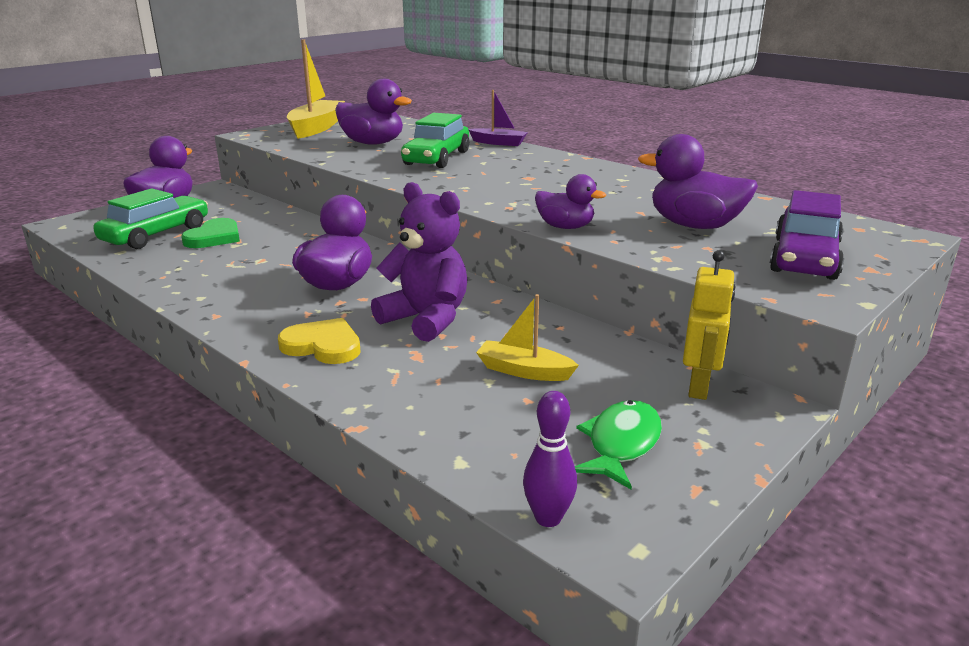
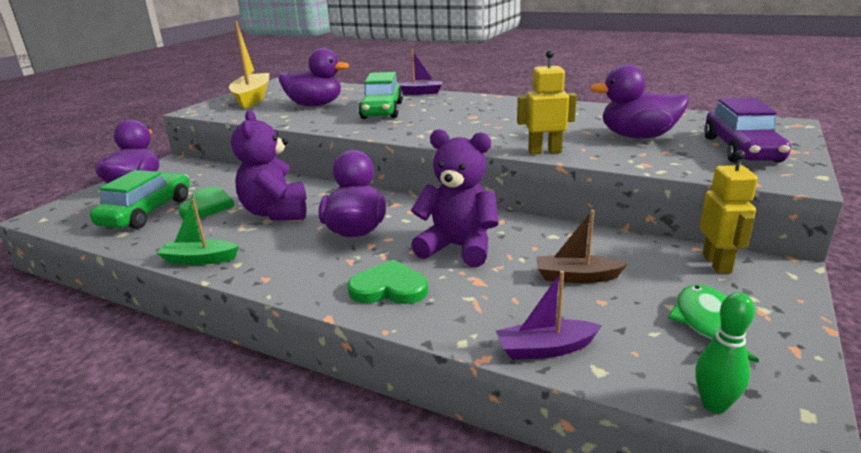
camera: 15 degrees left, 0 degrees up
yellow heart [278,318,361,364] -> green heart [348,260,428,304]
yellow boat [476,294,579,381] -> brown boat [536,210,627,283]
purple bowling pin [523,391,577,527] -> green bowling pin [695,292,755,413]
purple duck [535,174,606,229] -> yellow robot [517,50,577,154]
none -> green boat [157,199,239,265]
none -> purple teddy bear [231,110,307,221]
none -> purple boat [496,271,602,360]

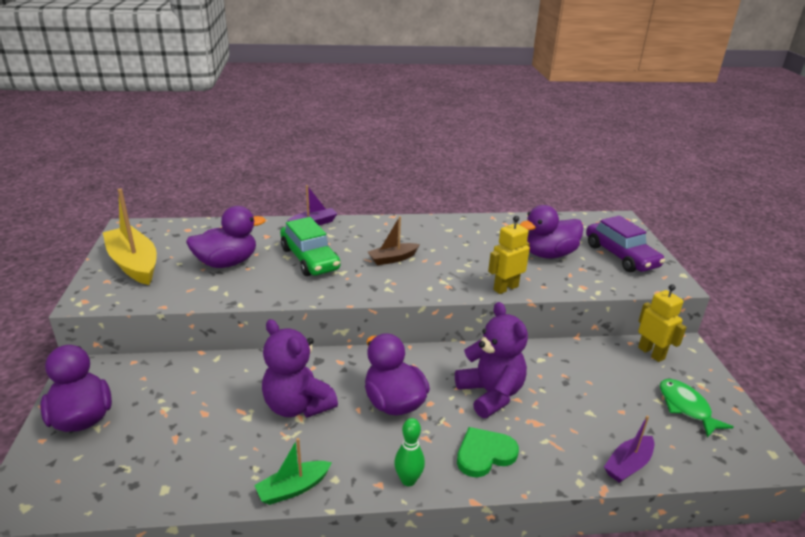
camera: 35 degrees left, 5 degrees up
green car [90,170,190,229] -> none
green heart [178,187,235,219] -> none
purple teddy bear [411,129,499,267] -> purple teddy bear turned 75 degrees clockwise [455,302,528,418]
brown boat [536,210,627,283] -> brown boat moved to [368,216,420,265]
green bowling pin [695,292,755,413] -> green bowling pin moved to [394,418,425,486]

